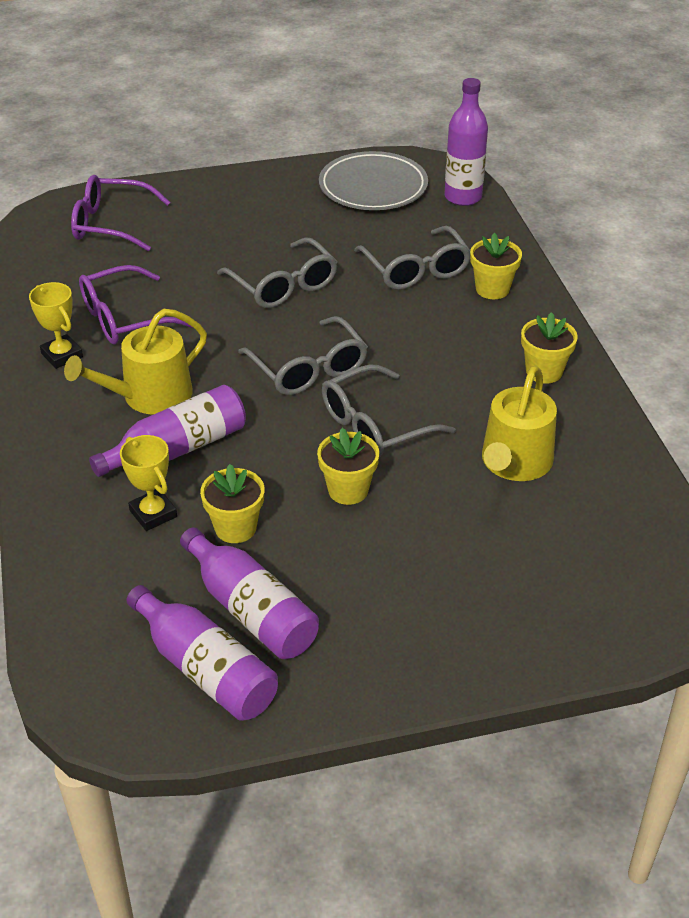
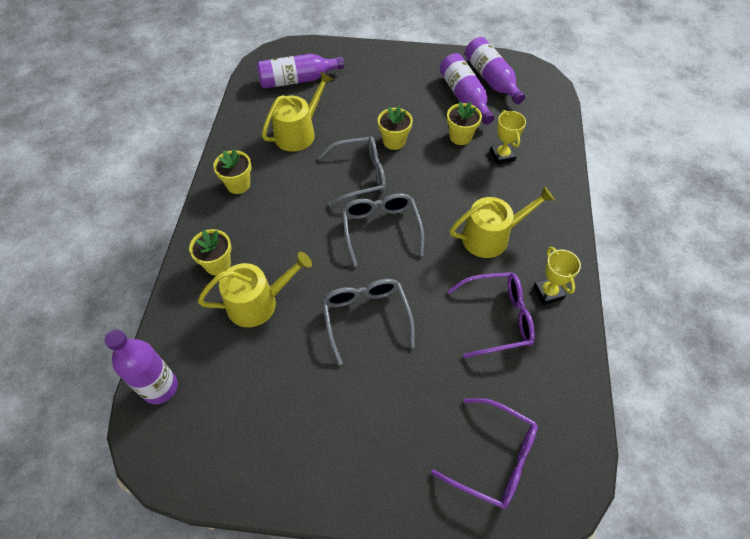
camera: 160 degrees left, 15 degrees up
purple bottle [89,385,246,477] -> purple bottle moved to [257,54,344,89]
grey plate [319,151,428,210] -> none
grey glasses [354,226,470,290] -> yellow watering can [198,252,312,327]

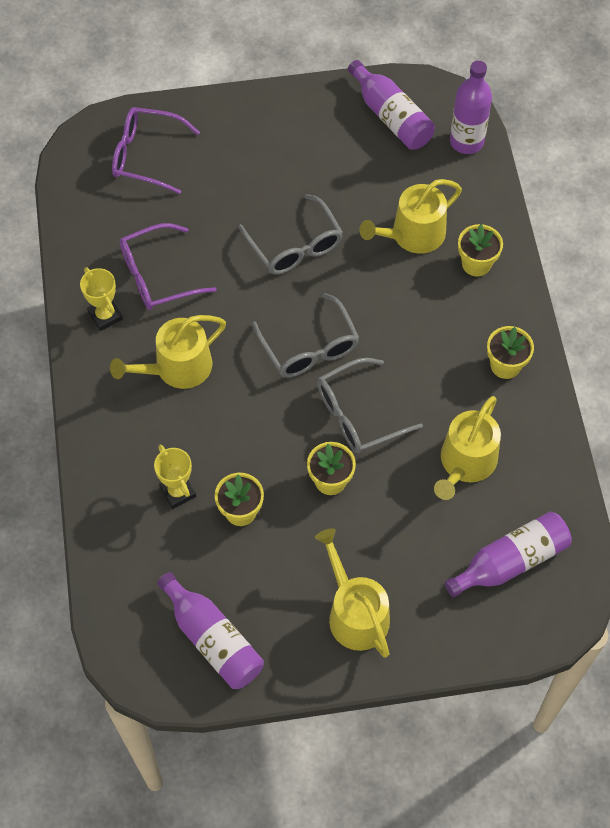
camera: 165 degrees right, 5 degrees up
purple bottle [440,53,494,125] -> purple bottle moved to [348,60,435,150]
none -> yellow watering can [315,528,390,658]

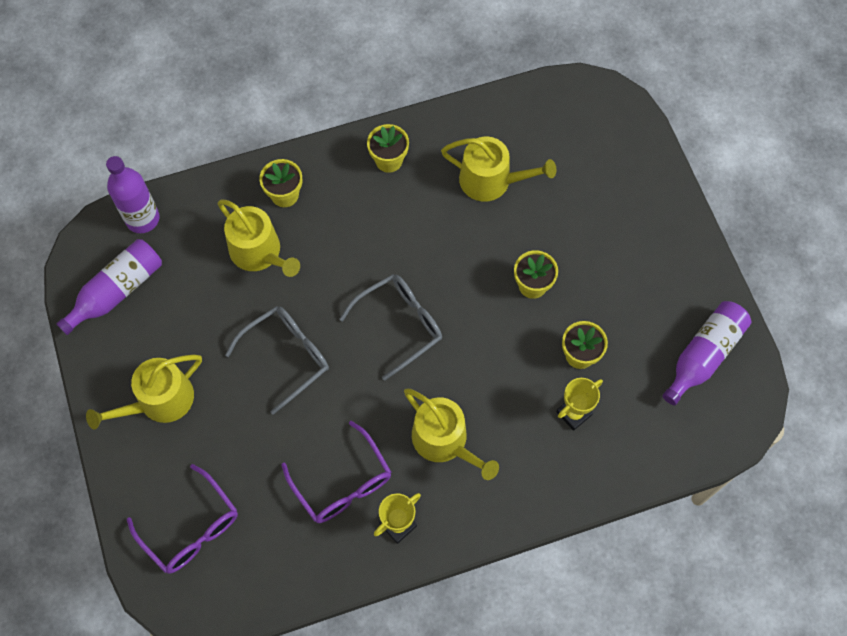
camera: 100 degrees left, 5 degrees up
purple glasses [112,107,200,194] -> purple glasses turned 45 degrees counterclockwise [127,464,238,574]
yellow watering can [315,528,390,658] -> yellow watering can moved to [86,355,202,429]
grey glasses [317,358,423,453] -> none
purple bottle [445,512,572,597] -> none

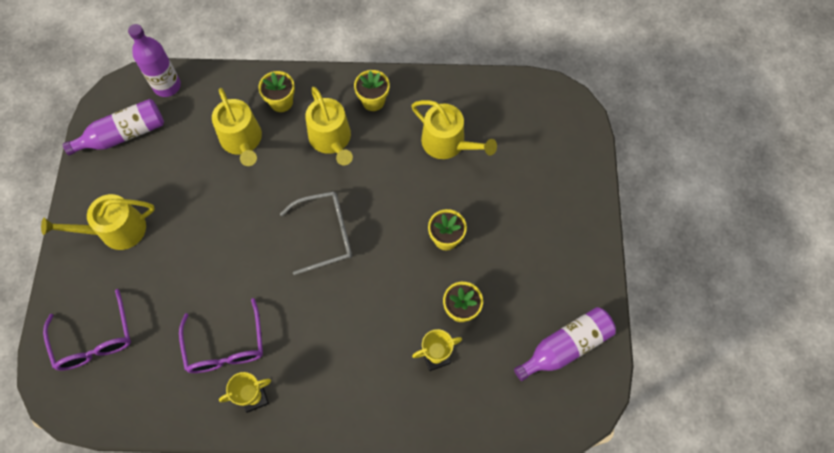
camera: 20 degrees right, 0 degrees up
grey glasses [225,306,329,415] -> none
yellow watering can [404,389,499,480] -> yellow watering can moved to [305,87,353,165]

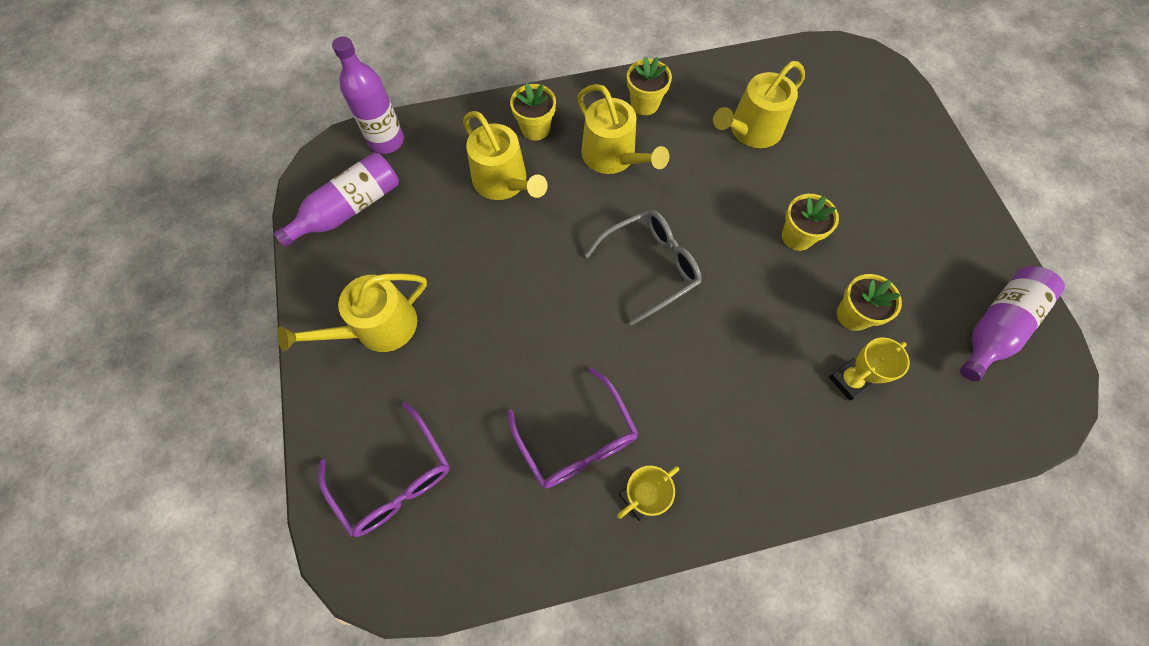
camera: 15 degrees left, 0 degrees up
yellow watering can [411,100,497,159] -> yellow watering can turned 120 degrees clockwise [713,61,805,148]

